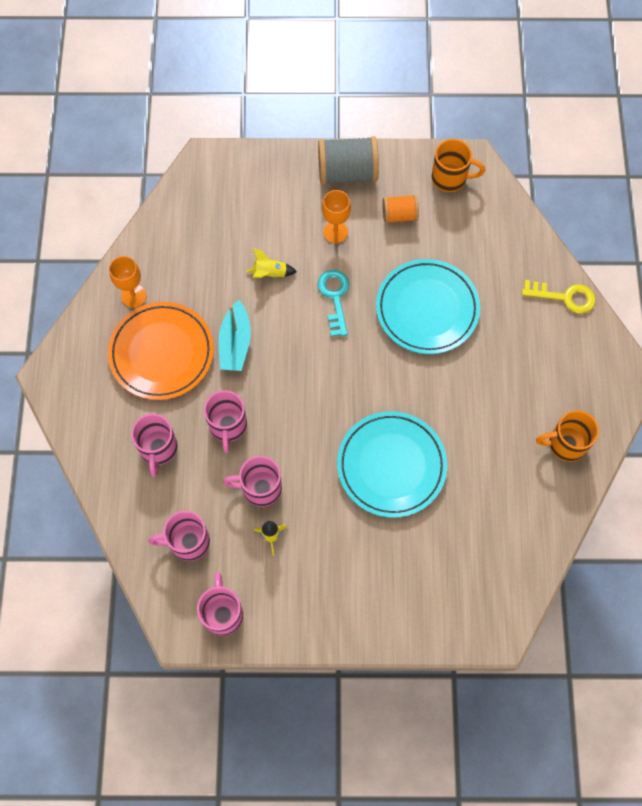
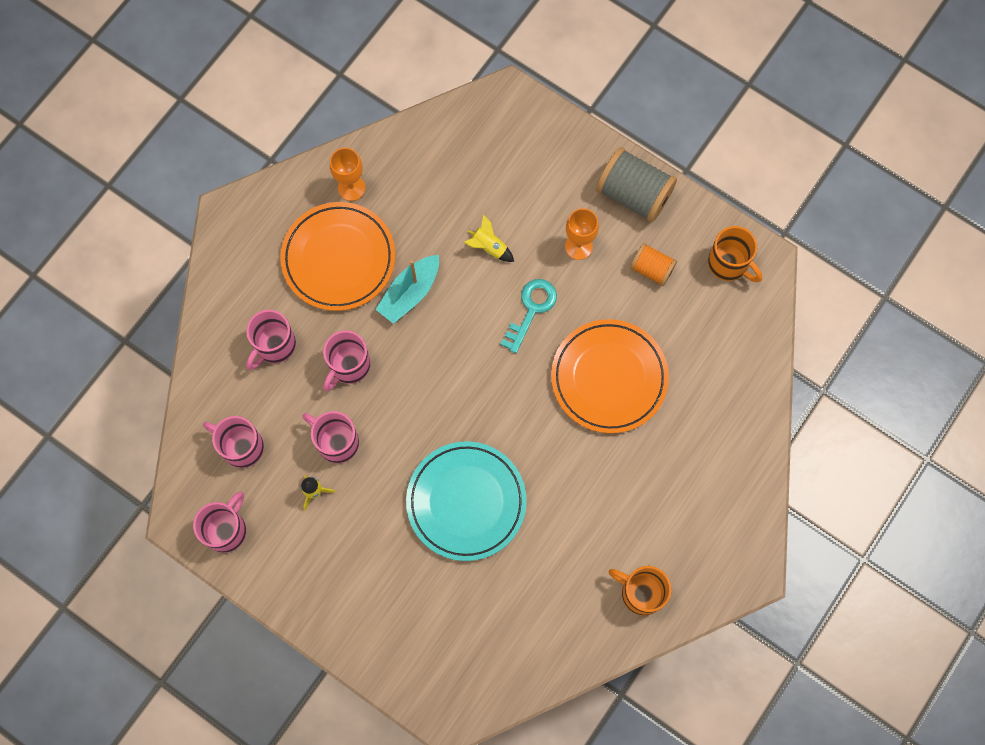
camera: 35 degrees right, 5 degrees up
turquoise plate [376,259,480,354] -> orange plate [551,319,669,433]
yellow key [522,280,596,314] -> none

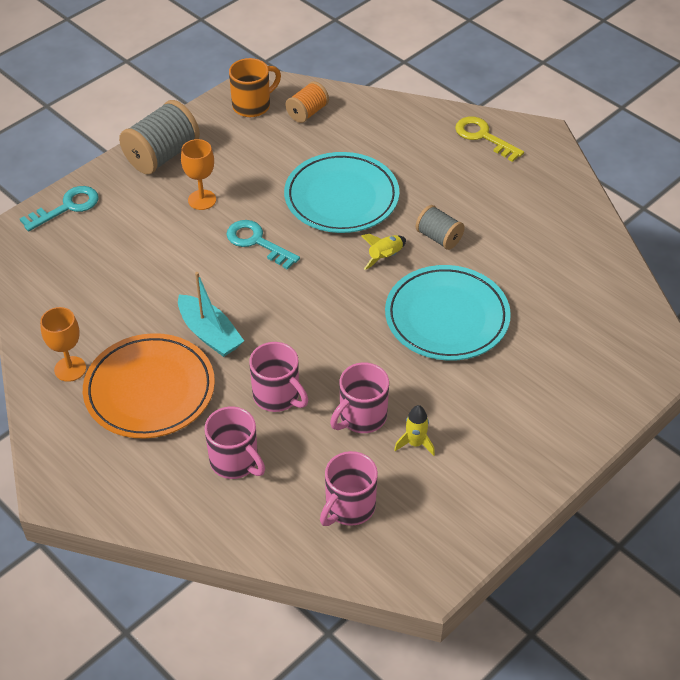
camera: 80 degrees left, 25 degrees down
pink mug [193,492,246,553] -> none
yellow rocket [463,215,514,262] -> yellow rocket moved to [361,234,406,270]
orange plate [551,319,669,433] -> turquoise plate [284,152,399,233]
orange mug [608,566,672,616] -> none
orange spool [630,243,677,286] -> orange spool moved to [285,81,329,123]
none -> turquoise key [20,186,99,231]
none -> grey spool [416,205,465,250]
none -> yellow key [455,117,524,162]

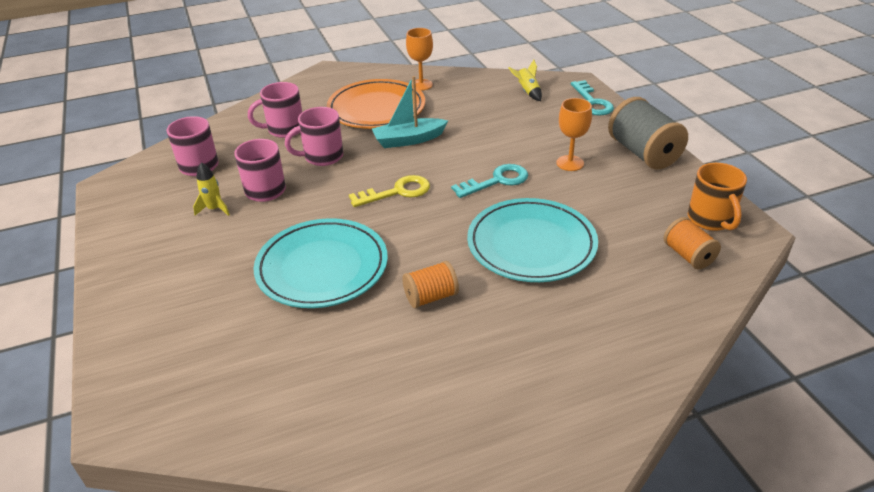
camera: 115 degrees right, 10 degrees down
yellow rocket [361,234,406,270] -> yellow rocket moved to [509,60,542,101]
grey spool [416,205,465,250] -> orange spool [402,261,459,308]
yellow key [455,117,524,162] -> yellow key moved to [349,175,430,207]

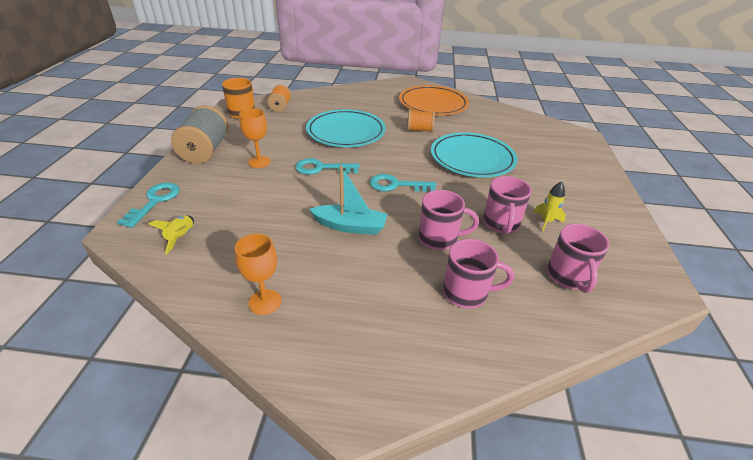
camera: 155 degrees left, 0 degrees up
orange plate [327,79,425,129] -> orange plate moved to [399,85,469,115]
yellow key [349,175,430,207] -> turquoise key [370,174,436,192]

